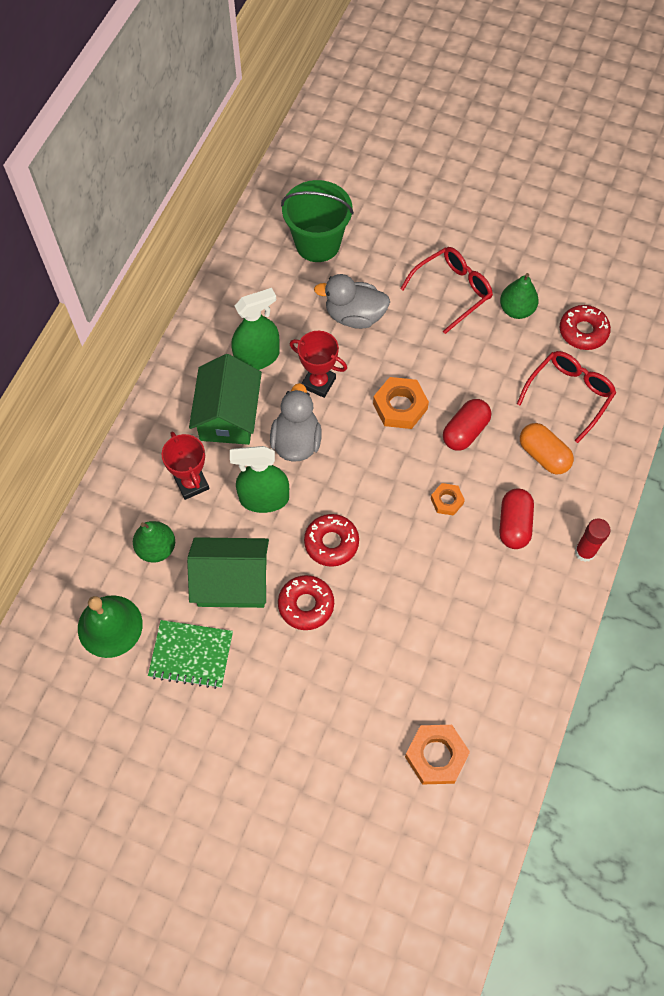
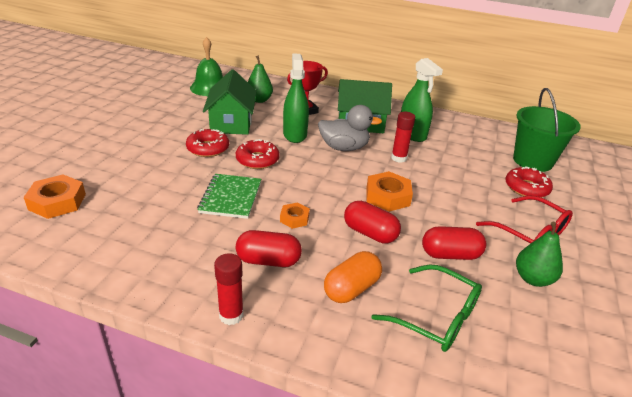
camera: 85 degrees right, 30 degrees down
green notebook [148,620,233,689] -> green notebook moved to [197,174,261,219]
red trophy [290,331,347,398] -> red glue stick [391,112,415,163]
grey duck [314,274,390,329] -> none
red glasses [517,351,616,443] -> green glasses [372,264,482,352]
red donut [560,305,611,350] -> red donut moved to [505,167,553,198]
none -> red capsule [422,226,486,260]

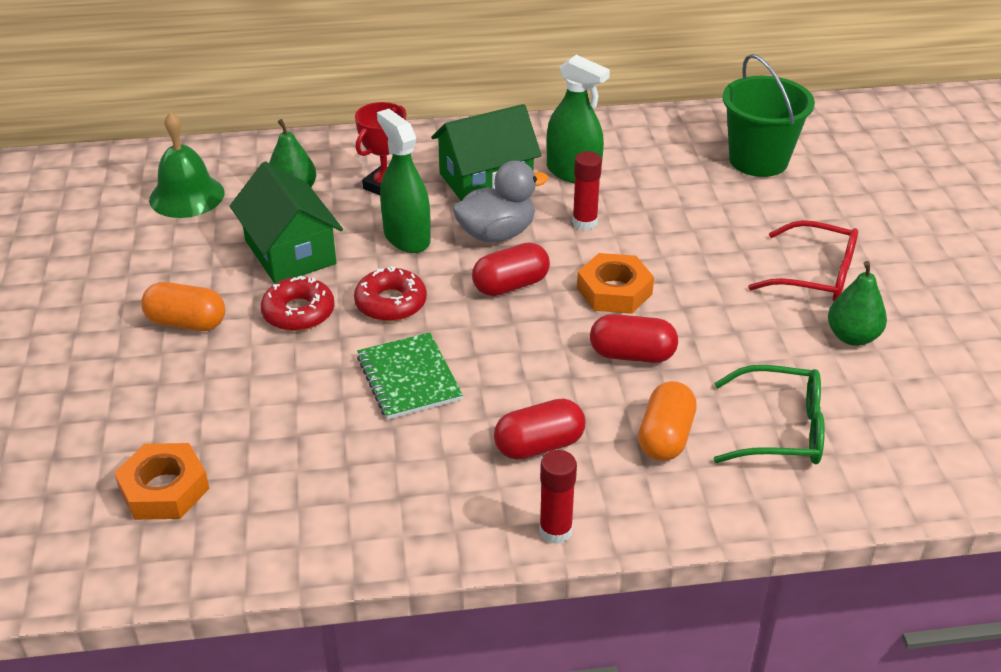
camera: 25 degrees left, 5 degrees up
orange nut [280,202,310,229] -> none
red capsule [422,226,486,260] -> red capsule moved to [472,242,550,296]
red donut [505,167,553,198] -> none
none -> orange capsule [141,282,225,331]

